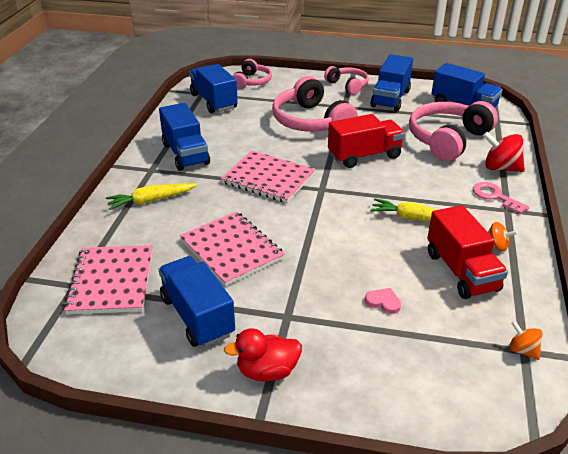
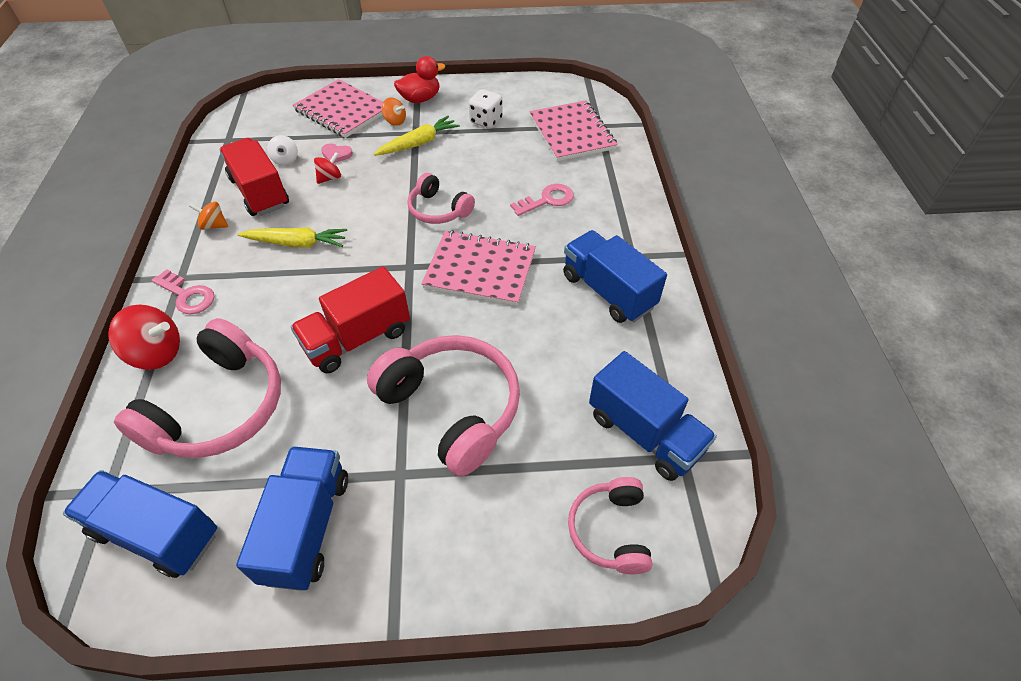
camera: 165 degrees right, 15 degrees up
yellow carrot [106,183,198,210] -> yellow carrot moved to [374,116,460,156]
blue truck [158,256,235,347] -> white dice [469,89,503,128]
pink notebook [179,211,285,286] -> pink notebook moved to [293,79,383,138]
pink headphones [324,66,369,95] -> pink headphones moved to [407,173,475,224]
orange spinning top [509,321,543,360] -> orange spinning top moved to [382,97,406,126]
none -> white spinning top [267,135,298,166]
none -> red spinning top [314,152,341,184]
none -> pink key [510,184,574,216]

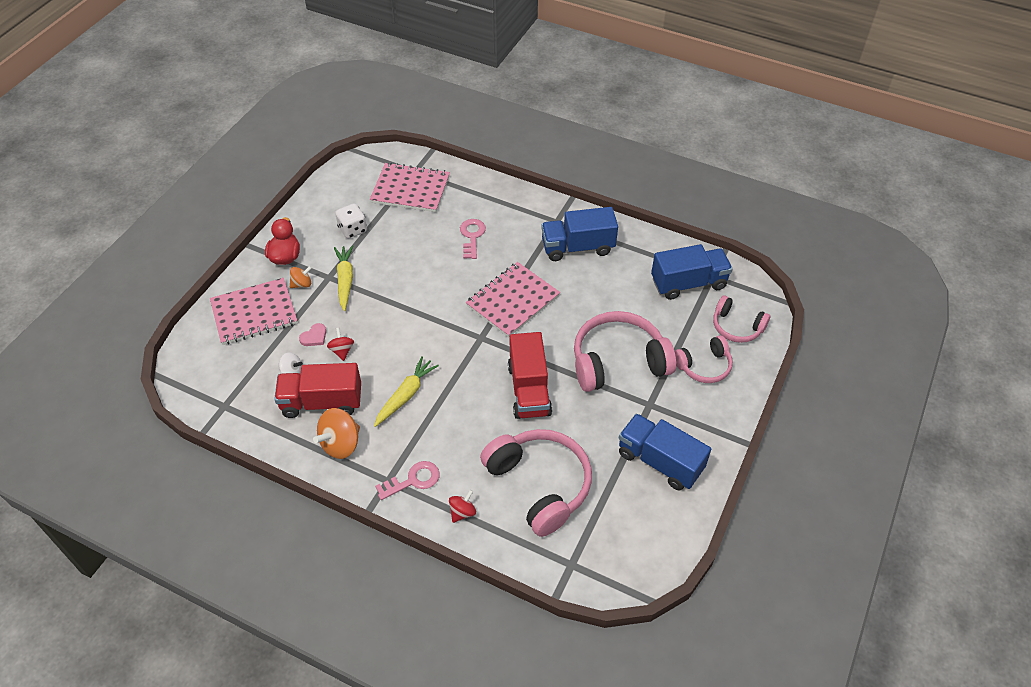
camera: 60 degrees left, 0 degrees up
blue truck [63,470,217,578] -> none
red spinning top [108,305,180,370] -> red spinning top [449,490,476,523], size x0.57
orange spinning top [189,202,228,230] -> orange spinning top [313,408,360,459], size x1.75
pink headphones [407,173,475,224] -> pink headphones moved to [675,335,733,383]

